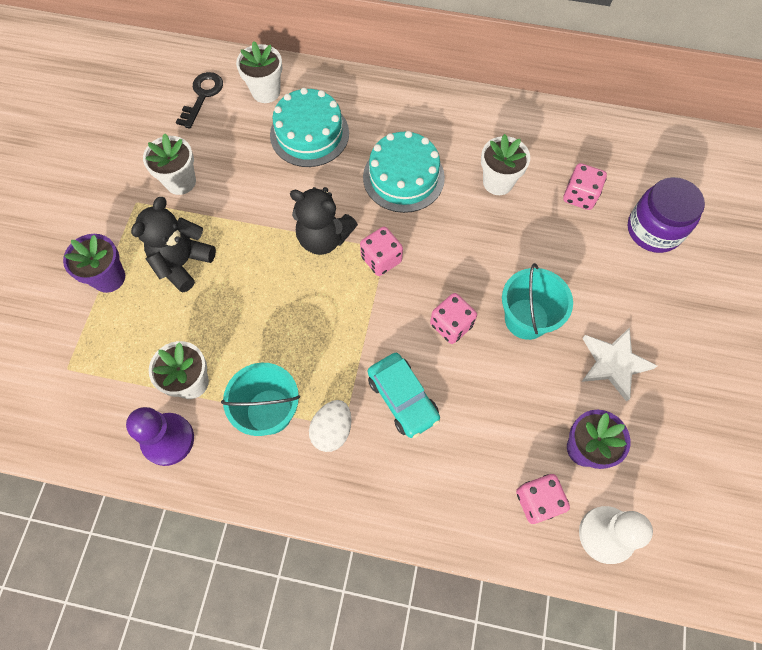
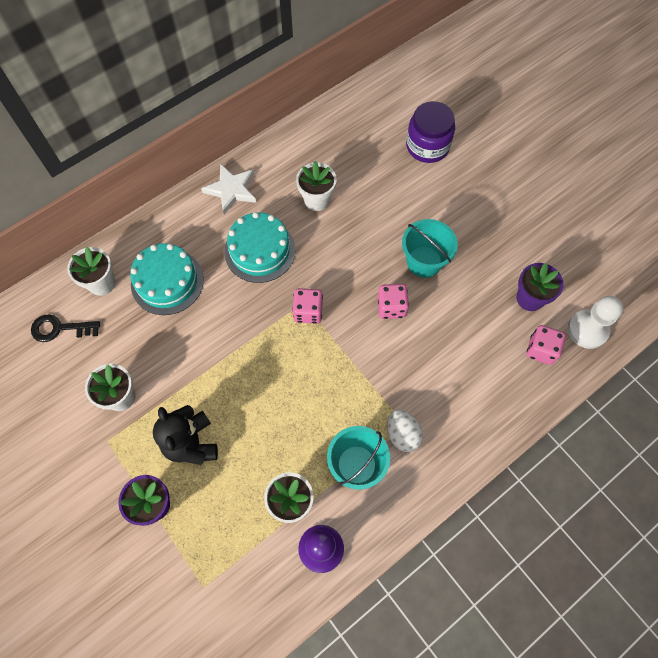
camera: 50 degrees left, 0 degrees up
black key [176,72,223,129] -> black key turned 60 degrees counterclockwise [31,314,100,342]
black teddy bear [290,187,358,255] -> none
turquoise car [368,353,440,438] -> none
pink dice [563,163,607,210] -> none
white star [582,327,657,402] -> white star moved to [201,164,256,214]

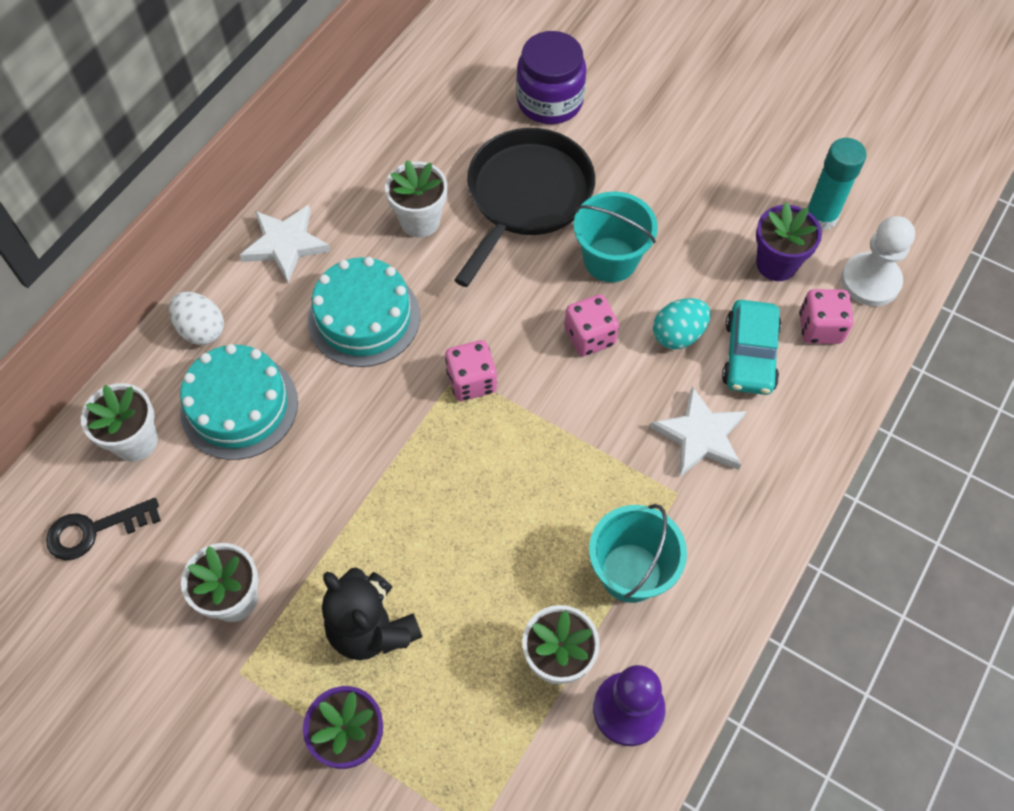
camera: 20 degrees left, 5 degrees down
white egg [387,410,423,452] -> white egg moved to [169,292,224,345]
none -> black pan [454,128,595,287]
none -> white star [650,386,746,476]
none -> turquoise egg [653,298,711,349]
none -> turquoise car [722,300,781,395]
none -> turquoise glue stick [807,138,867,230]

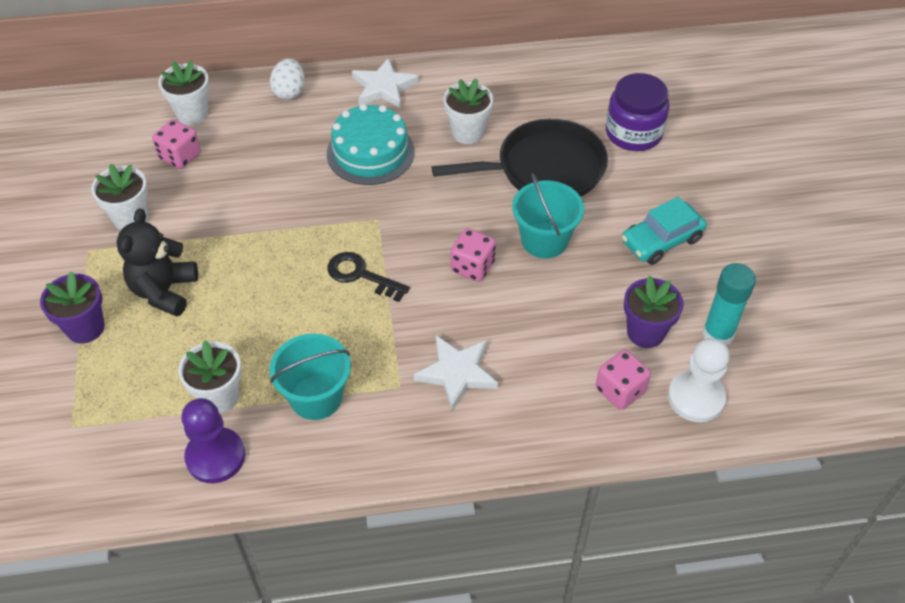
camera: 50 degrees right, 10 degrees down
black key [46,498,161,560] -> black key moved to [327,252,410,302]
turquoise cake [180,344,298,460] -> none
pink dice [445,340,497,401] -> pink dice moved to [152,119,201,169]
turquoise egg [653,298,711,349] -> none
turquoise car [722,300,781,395] -> turquoise car moved to [622,197,707,265]

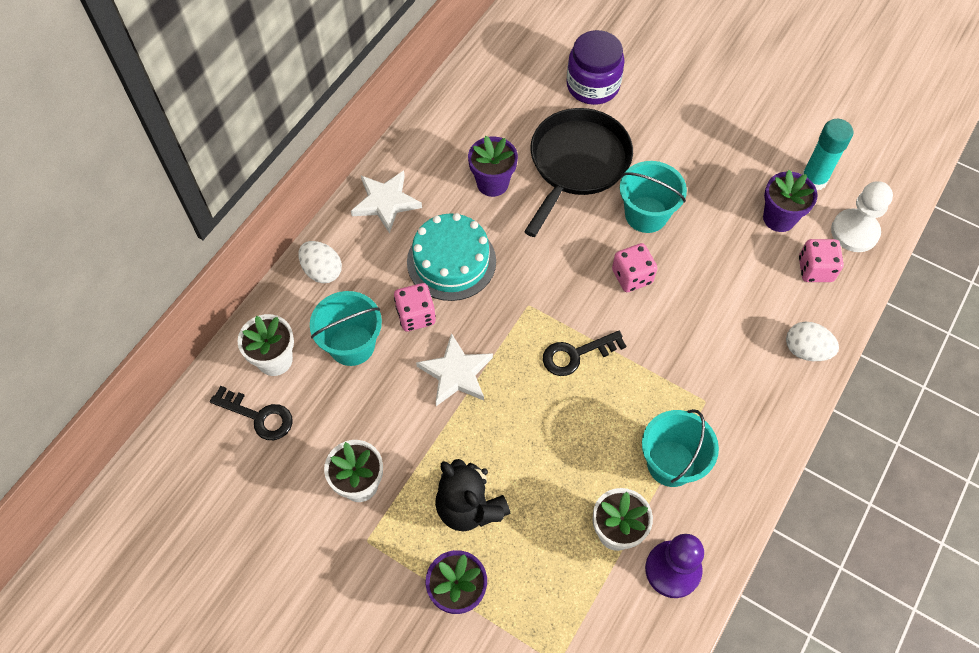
camera: 50 degrees left, 10 degrees up
pink dice [152,119,201,169] -> pink dice moved to [394,283,436,331]
white star [413,336,498,411] -> white star moved to [416,333,493,406]
white flower pot [443,78,493,144] -> purple flower pot [468,136,518,197]
turquoise car [622,197,707,265] -> none
none -> black key [210,386,293,440]
none -> turquoise bucket [310,291,382,366]
none -> white egg [786,322,839,361]

